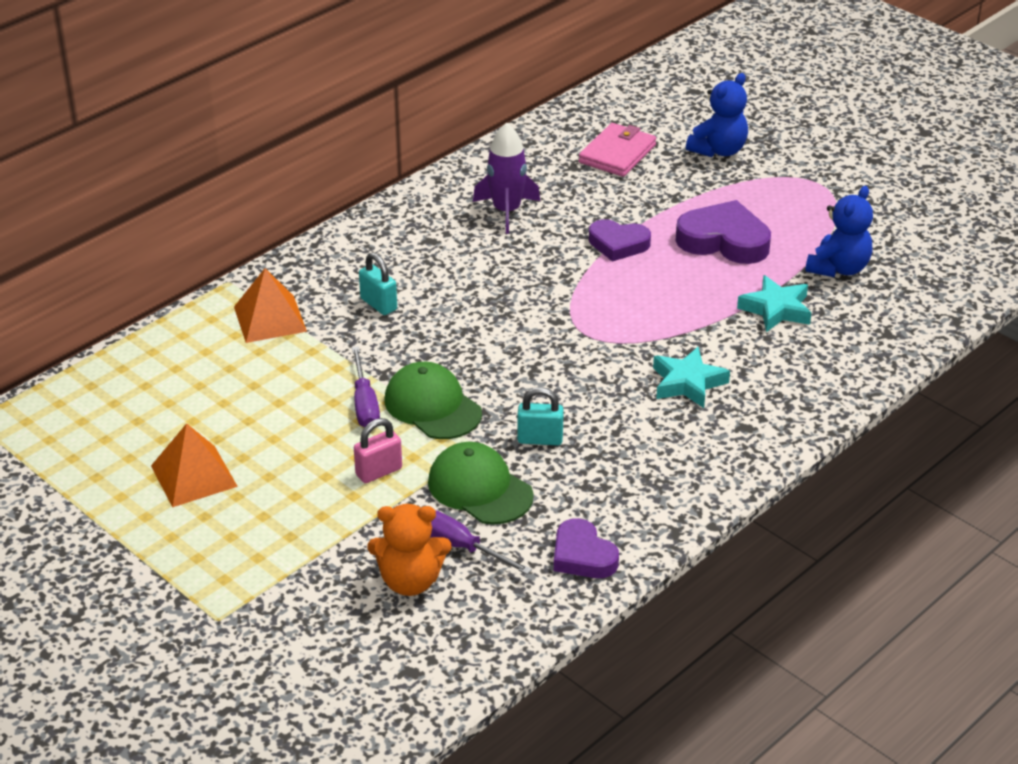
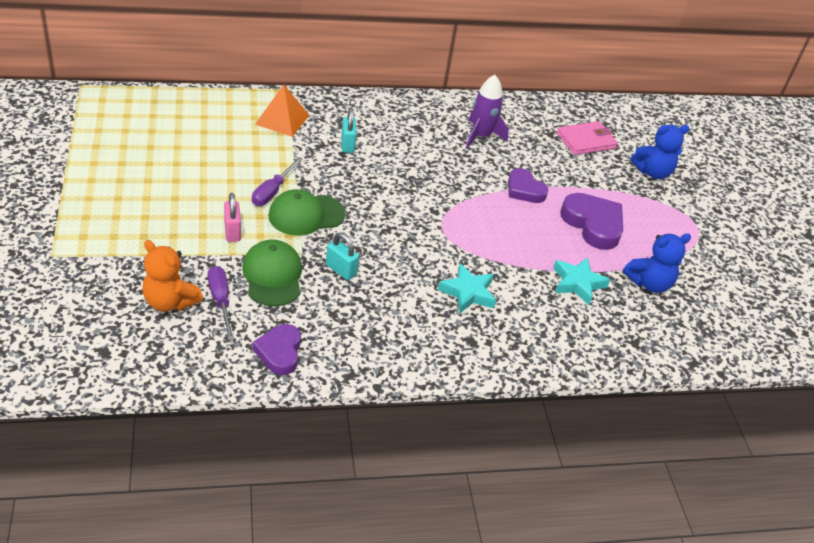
camera: 30 degrees right, 5 degrees up
orange pyramid [151,423,238,507] -> none
pink padlock [354,418,402,483] -> pink padlock turned 75 degrees clockwise [224,193,241,242]
green cap [385,362,482,439] -> green cap turned 105 degrees counterclockwise [268,189,345,236]

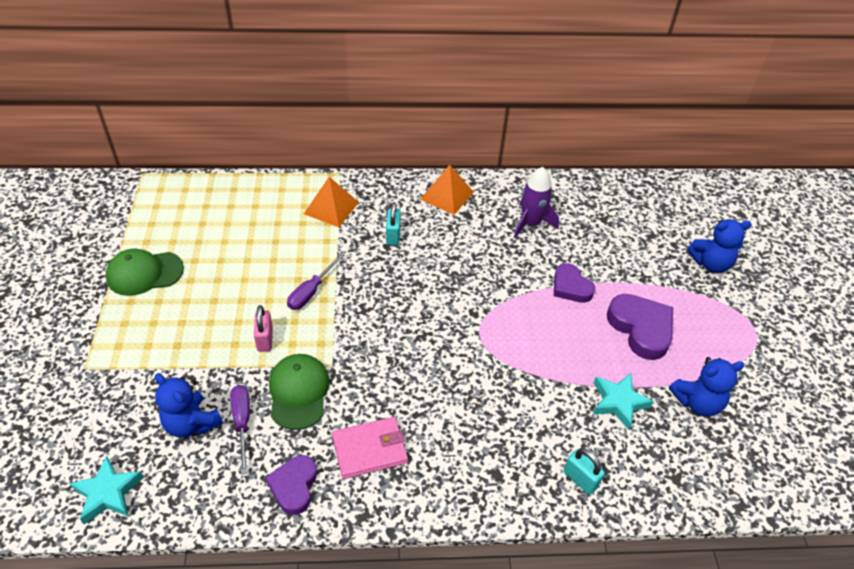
camera: 10 degrees right, 5 degrees up
orange teddy bear [143,240,203,311] -> blue teddy bear [155,373,223,438]
green cap [268,189,345,236] -> green cap moved to [105,248,184,296]
turquoise padlock [326,232,359,280] -> turquoise padlock moved to [563,448,605,495]
turquoise star [438,263,496,313] -> turquoise star moved to [70,456,144,524]
pink wallet [557,121,618,155] -> pink wallet moved to [332,417,408,479]
none -> orange pyramid [420,165,474,215]

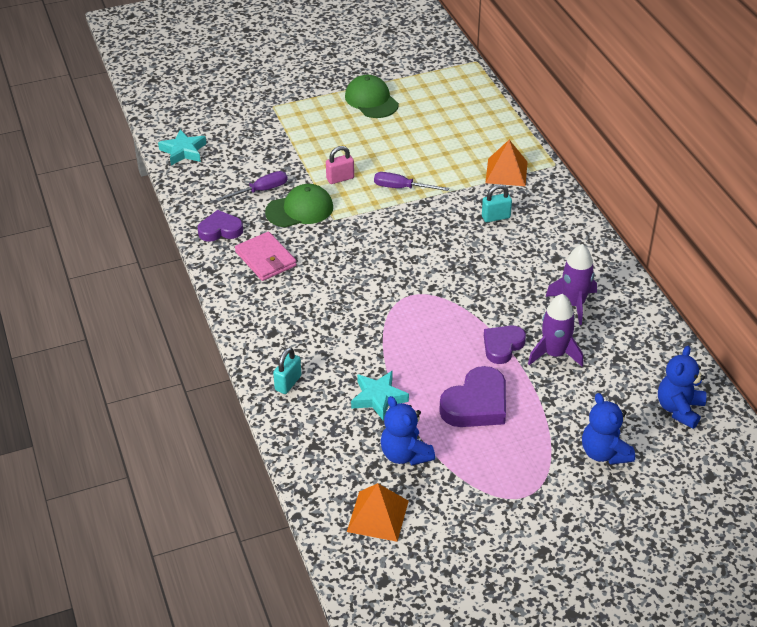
camera: 75 degrees right, 5 degrees down
blue teddy bear [155,373,223,438] -> blue teddy bear moved to [658,346,707,429]
orange pyramid [420,165,474,215] -> orange pyramid moved to [347,483,409,542]
none -> purple rocket [528,294,583,366]

